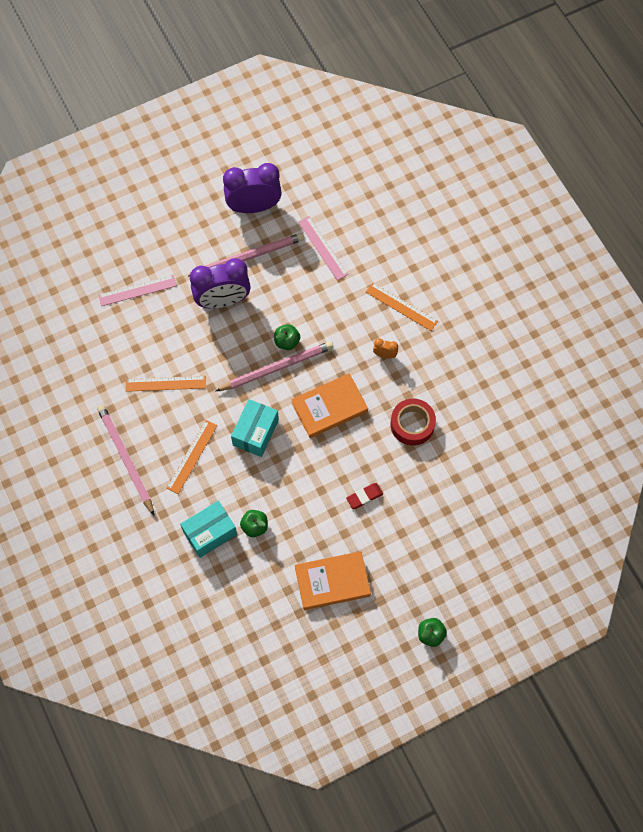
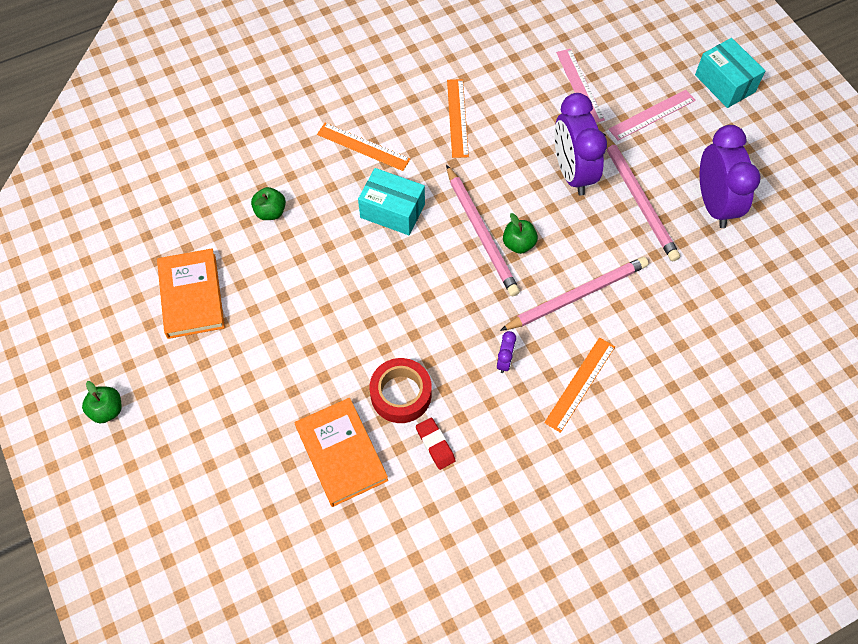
camera: 90 degrees right, 5 degrees down
pink pencil [97,404,154,515] -> pink pencil moved to [500,257,648,331]
turquoise box [180,501,237,558] -> turquoise box moved to [695,38,765,108]
orange book [291,373,368,438] -> orange book moved to [295,398,388,507]
pink ruler [298,216,348,280] -> pink ruler moved to [609,90,696,140]
red eraser [346,483,383,509] -> red eraser moved to [416,418,456,470]
orange clock [373,338,398,359] -> purple clock [497,331,516,373]

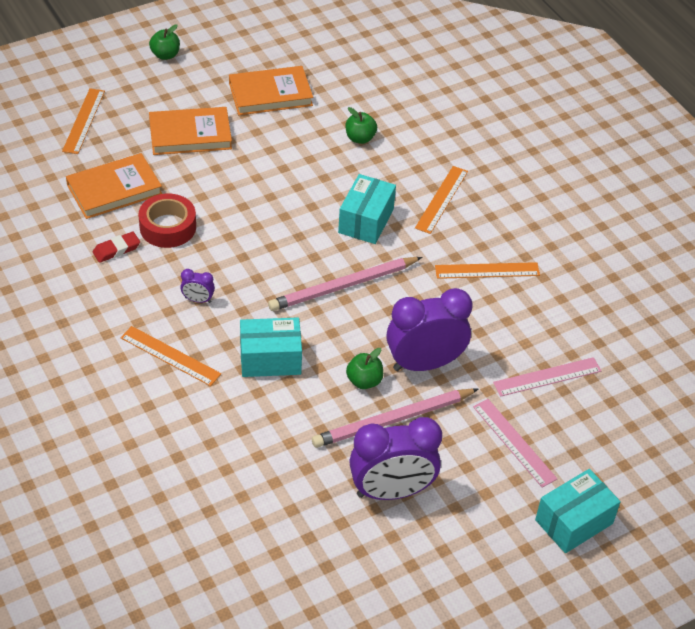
camera: 85 degrees right, 15 degrees down
pink pencil [500,257,648,331] -> turquoise box [240,317,302,377]
green apple [503,213,538,254] -> green apple moved to [346,348,383,389]
none -> orange ruler [62,88,105,154]
none -> orange book [149,107,232,155]

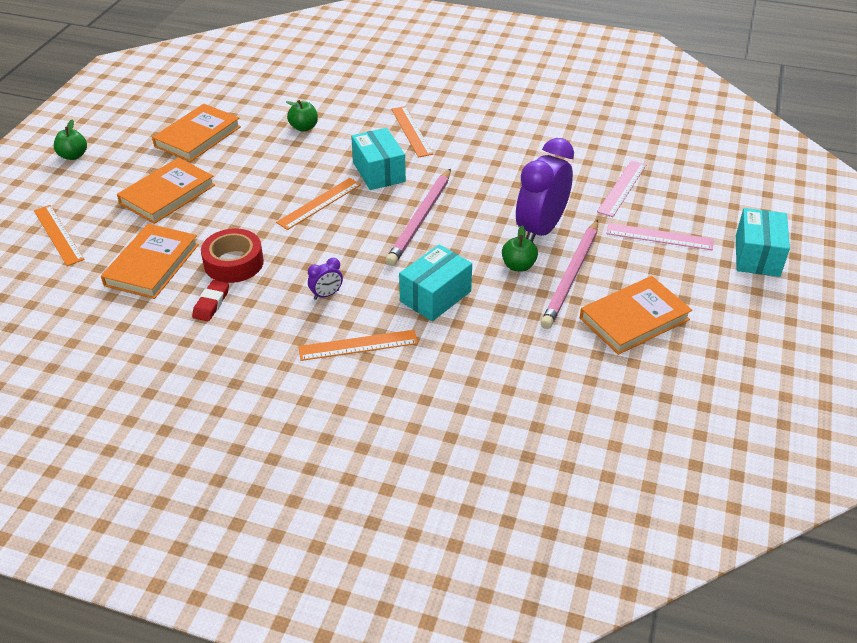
camera: 40 degrees left, 5 degrees down
purple clock [349,417,442,500] -> orange book [580,276,692,355]
orange ruler [435,262,540,279] -> orange ruler moved to [276,178,361,230]

